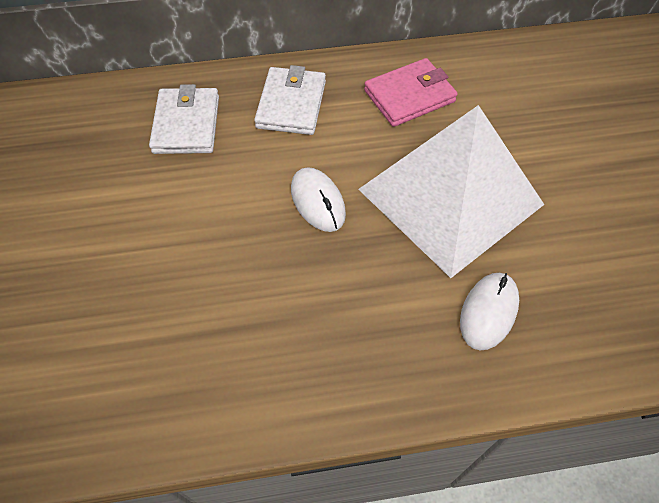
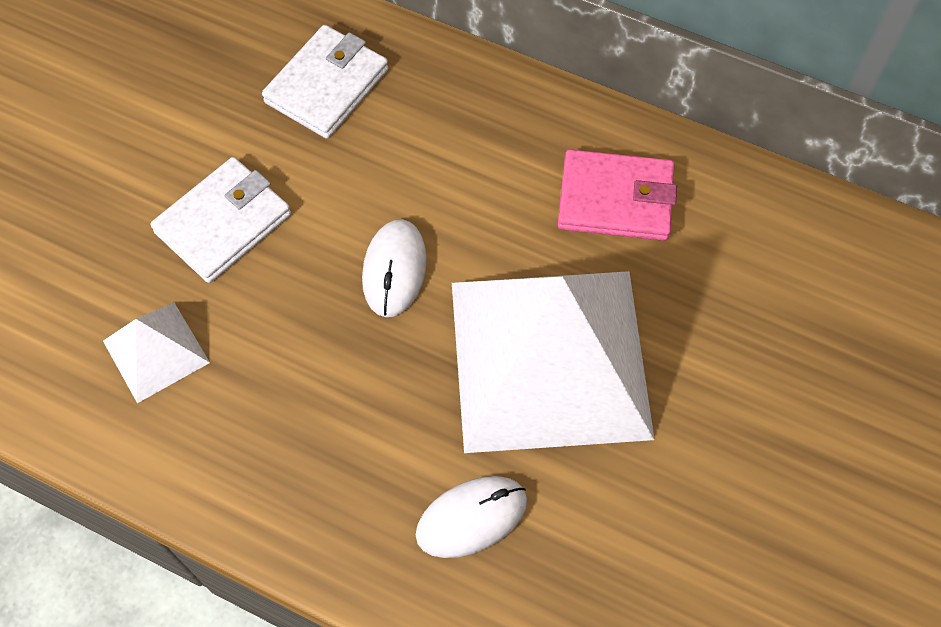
camera: 35 degrees right, 5 degrees up
white wallet [254,65,326,135] -> white wallet moved to [150,157,291,283]
none -> white pyramid [103,303,210,403]

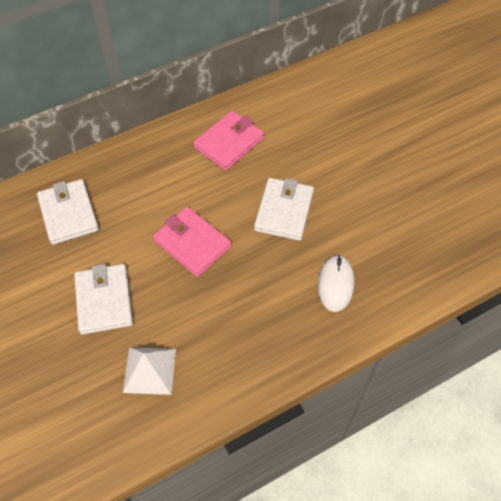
camera: 55 degrees left, 5 degrees down
white mouse [362,219,427,317] -> pink wallet [153,207,231,277]
white pyramid [452,271,655,453] -> white wallet [254,178,314,241]

